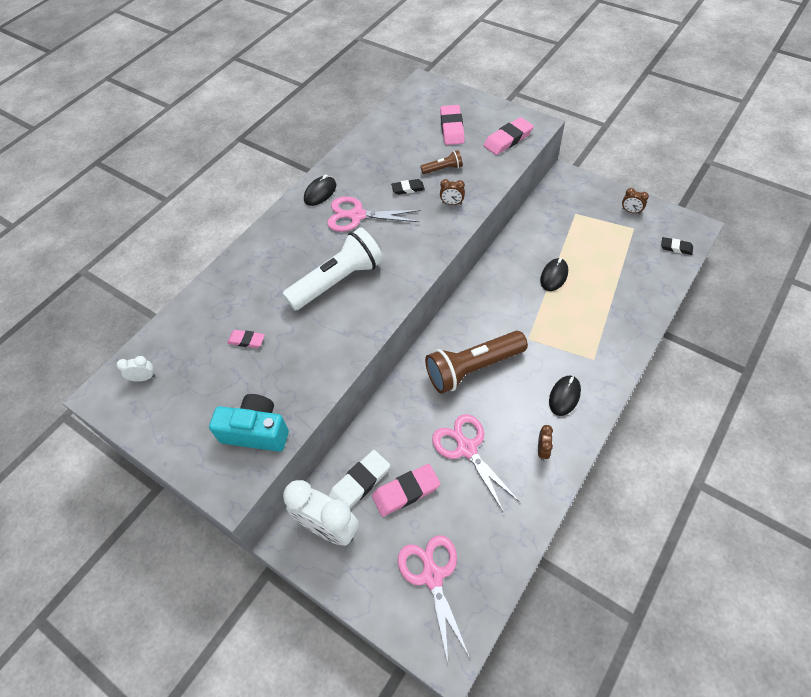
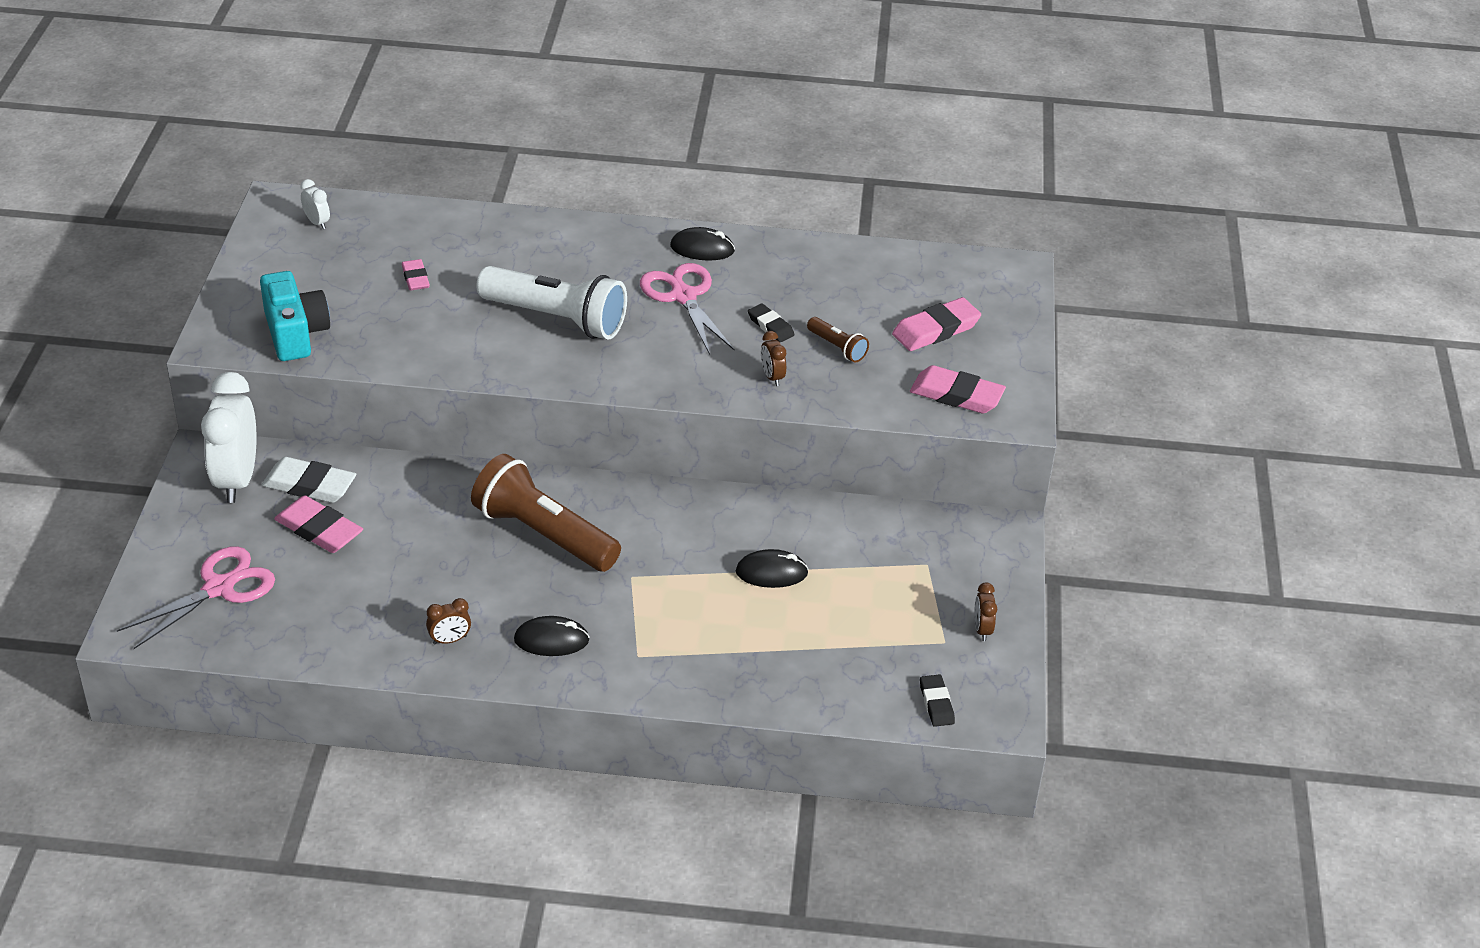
camera: 55 degrees right, 15 degrees down
pink scissors [432,414,520,512] -> none

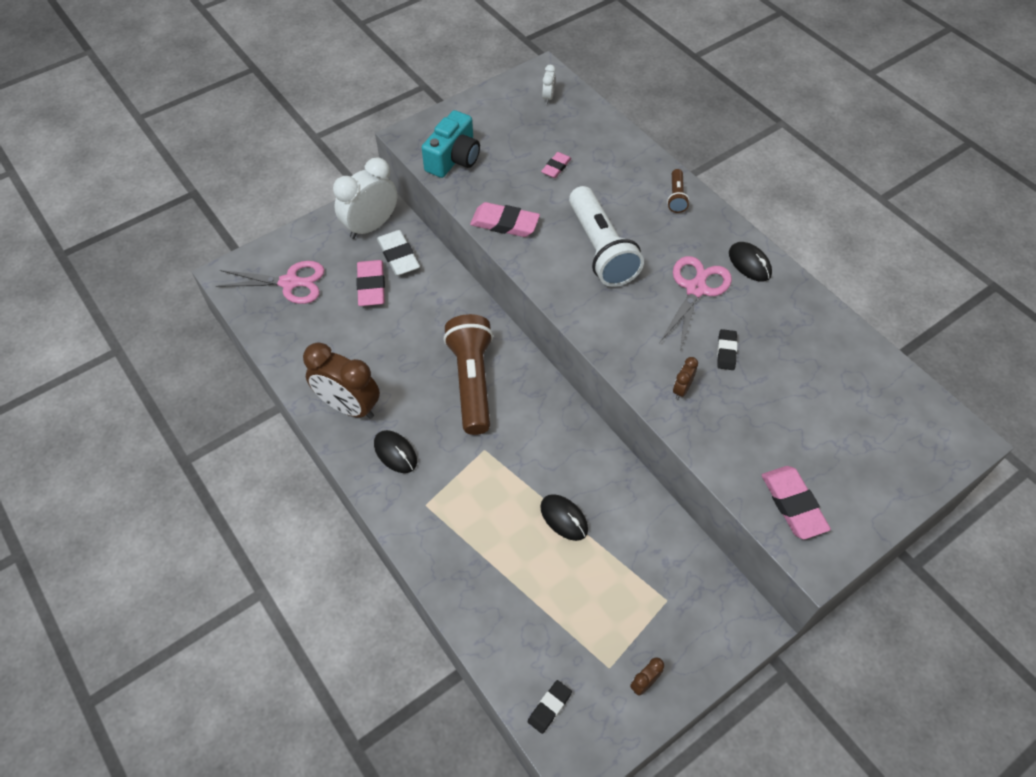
camera: 50 degrees right, 15 degrees up
brown clock [426,598,471,644] -> brown clock [303,342,380,419], size x2.31
brown flashlight [807,317,869,363] -> brown flashlight moved to [667,169,690,213]
pink eraser [892,297,981,351] -> pink eraser moved to [470,202,540,237]

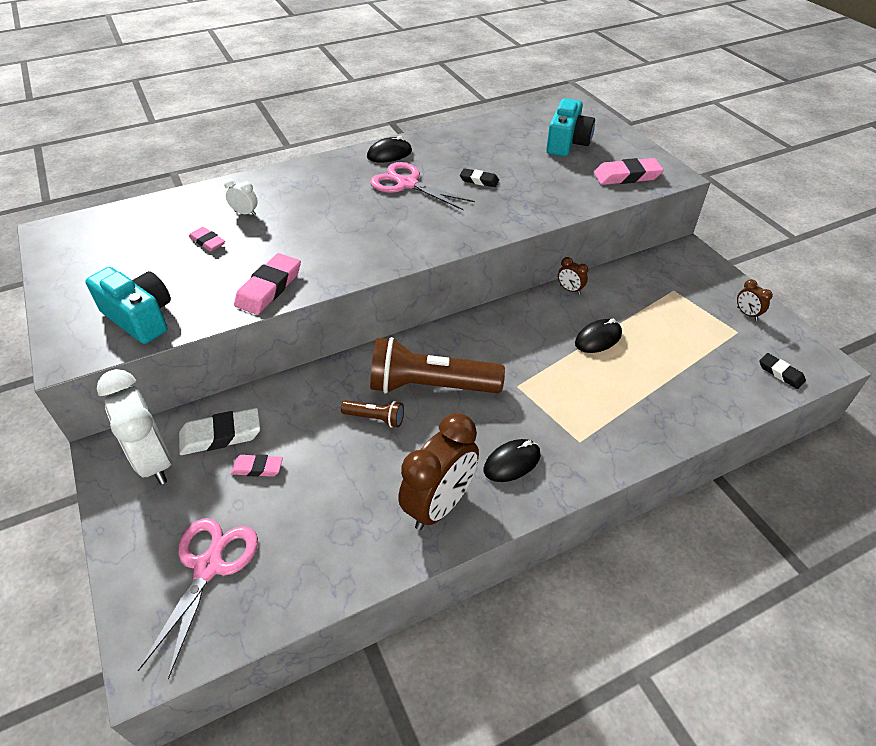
camera: 80 degrees left, 10 degrees down
pink eraser [356,260,385,306] -> pink eraser [231,454,283,477], size x0.59
white clock [542,65,556,104] -> white clock moved to [224,178,258,216]
white flashlight [569,186,644,287] -> none
brown flashlight [667,169,690,213] -> brown flashlight moved to [341,400,404,428]
brown clock [673,357,698,399] -> brown clock moved to [558,257,588,295]
none -> turquoise camera [546,98,595,157]

